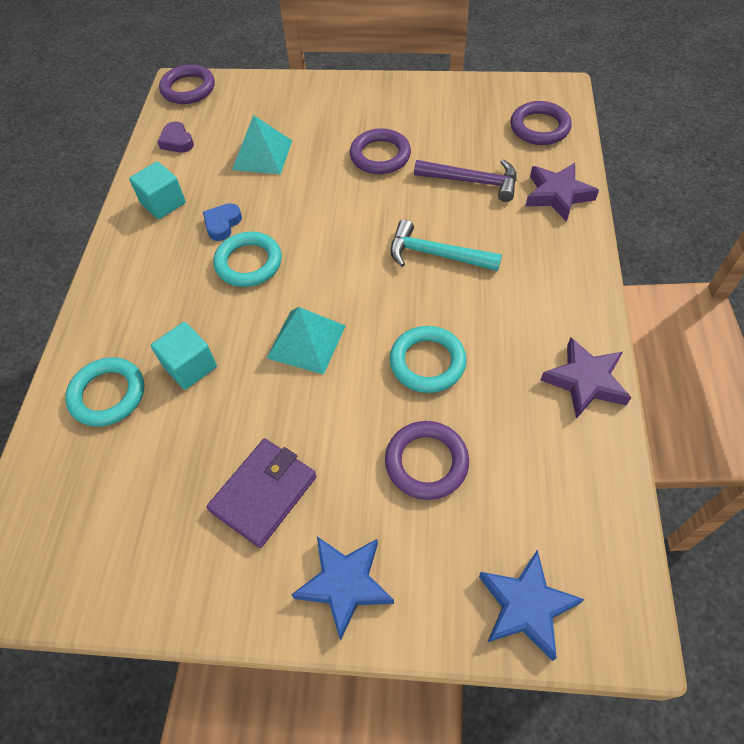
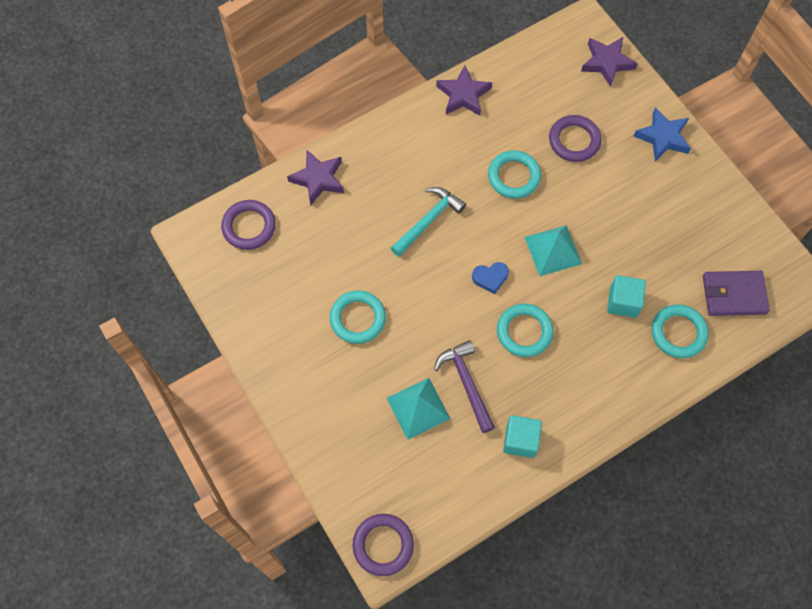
camera: 130 degrees left, 10 degrees up
purple heart [157,121,194,153] -> none
blue heart [203,203,242,241] -> blue heart moved to [472,262,509,294]
purple wallet [207,438,317,548] -> purple wallet moved to [703,271,770,316]
purple ring [350,128,411,174] -> turquoise ring [330,290,386,344]
turquoise hammer [390,219,502,271] -> turquoise hammer turned 120 degrees counterclockwise [391,187,466,257]
purple hammer [414,159,517,202] -> purple hammer moved to [434,340,495,433]
blue star [479,550,585,661] -> purple star [581,37,638,87]

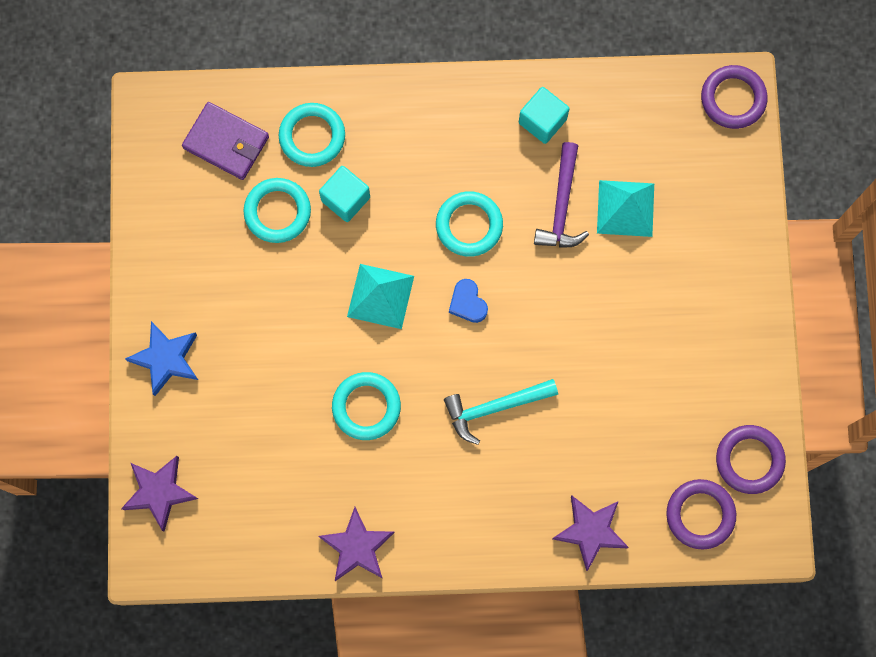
camera: 150 degrees left, 10 degrees up
turquoise ring [330,290,386,344] -> turquoise ring moved to [243,178,311,243]
blue heart [472,262,509,294] -> blue heart turned 135 degrees counterclockwise [449,279,488,323]
purple ring [549,115,601,162] -> purple ring moved to [716,425,786,494]

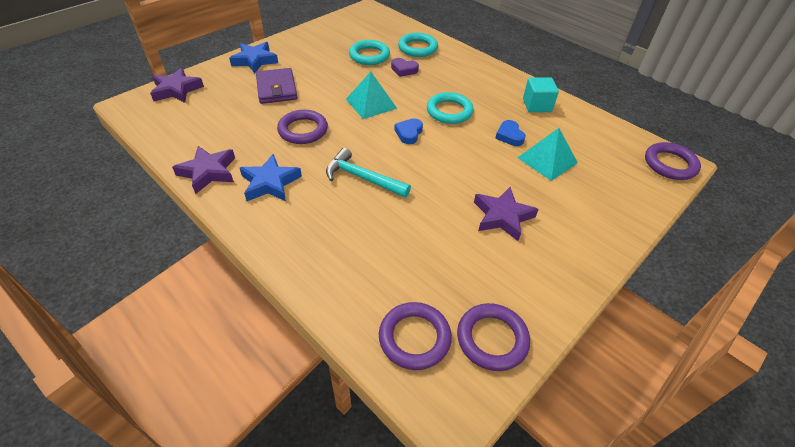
camera: 45 degrees right, 30 degrees down
purple wallet [182,102,269,180] -> purple wallet moved to [256,68,297,104]
turquoise cube [319,166,370,222] -> purple heart [391,58,419,77]
turquoise ring [332,372,401,440] -> purple ring [277,110,328,144]
purple hammer [534,142,589,248] -> blue heart [495,120,526,146]
purple star [552,496,629,571] -> purple star moved to [474,187,539,241]
none -> blue star [240,154,302,202]

